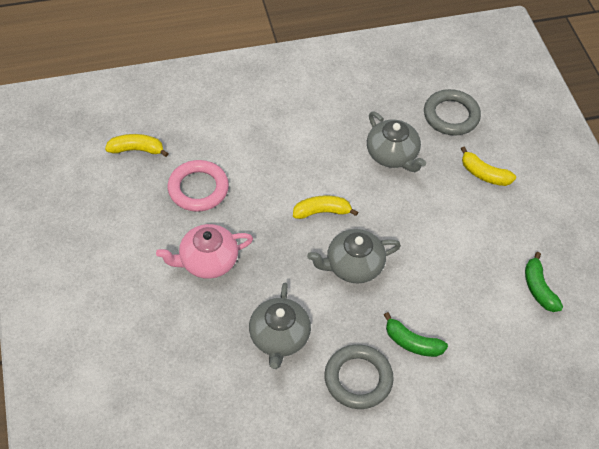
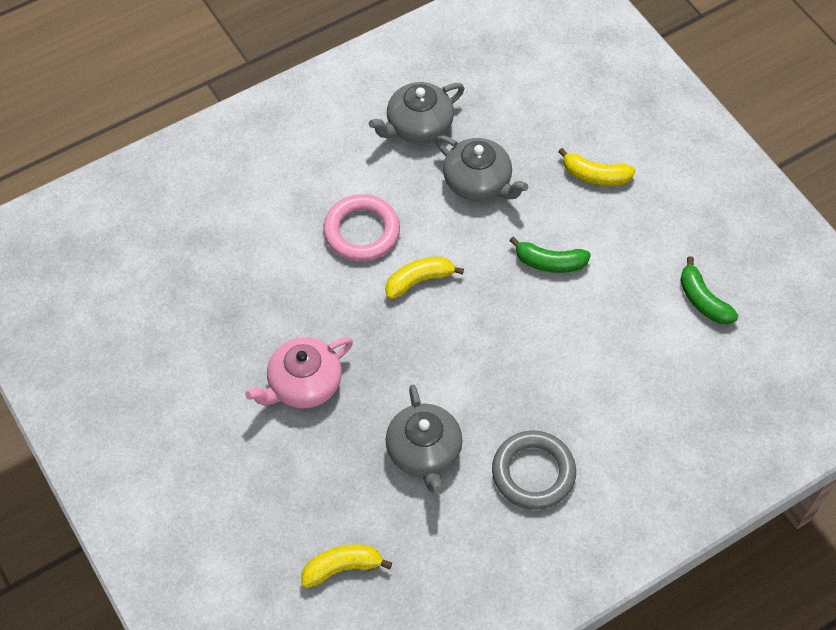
camera: 15 degrees left, 5 degrees up
yellow banana [105,134,169,157] -> yellow banana moved to [301,544,392,588]
pink ring [168,160,229,212] -> pink ring moved to [323,194,400,261]
grey teapot [307,229,401,284] -> grey teapot moved to [369,82,465,143]
green banana [384,312,448,357] -> green banana moved to [510,237,591,273]
grey ring [424,89,481,136] -> none

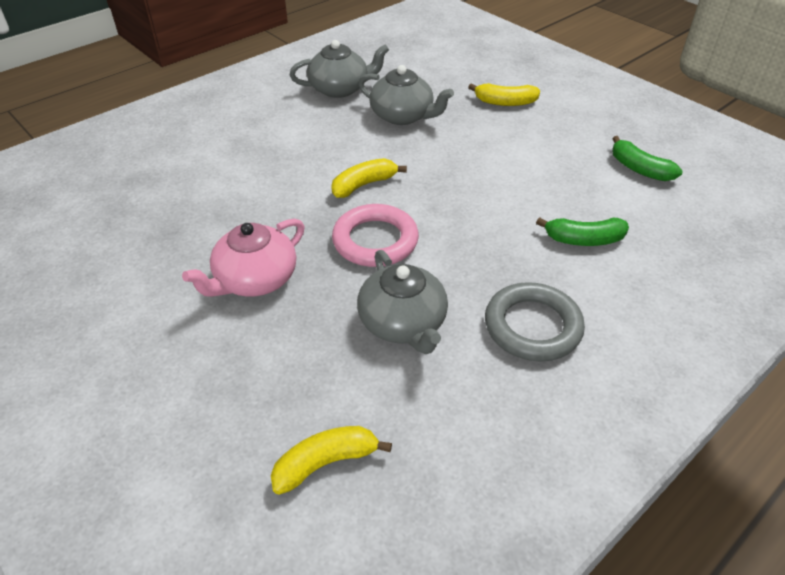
camera: 10 degrees left, 15 degrees down
pink ring [323,194,400,261] -> pink ring moved to [332,204,419,267]
grey teapot [369,82,465,143] -> grey teapot turned 150 degrees counterclockwise [290,40,389,98]
green banana [510,237,591,273] -> green banana moved to [536,217,629,246]

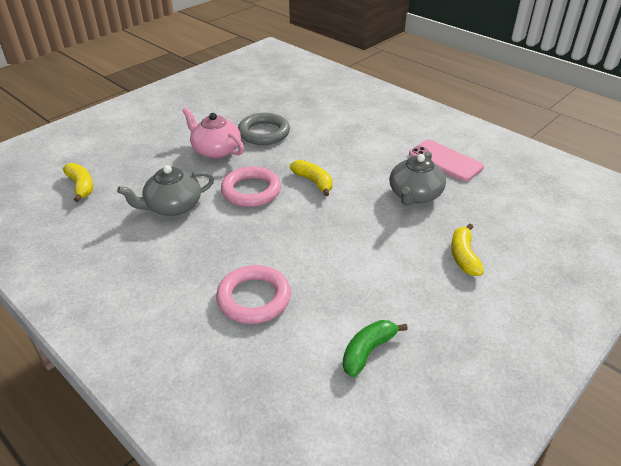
camera: 85 degrees right, 5 degrees down
grey teapot [290,40,389,98] -> pink phone [409,140,484,181]
grey ring [485,282,585,361] -> grey ring moved to [238,113,290,145]
green banana [536,217,629,246] -> pink ring [216,265,291,324]

